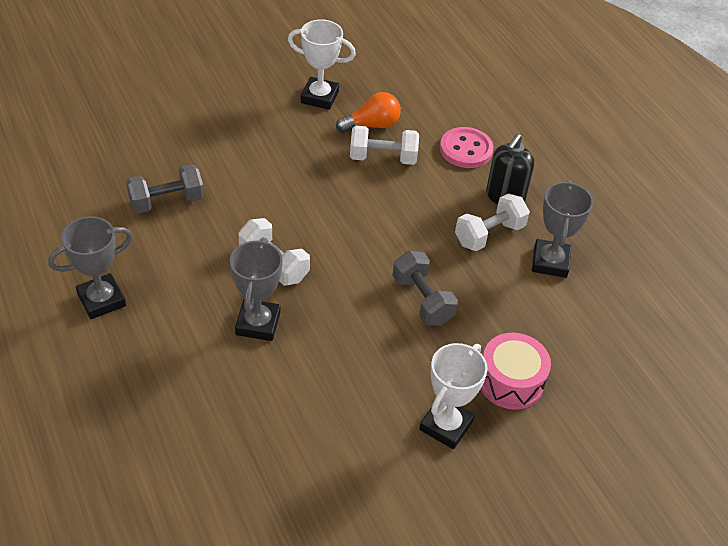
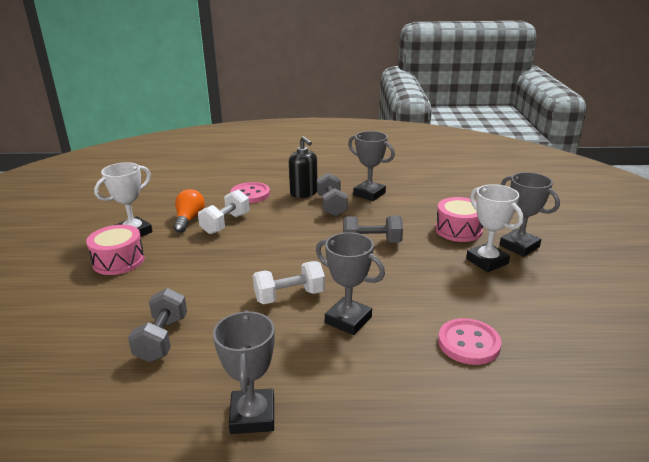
camera: 60 degrees left, 20 degrees down
white dumbbell [455,193,530,251] -> grey dumbbell [317,173,348,216]
none -> pink drum [86,225,145,275]
none -> pink button [438,318,501,365]
none -> grey trophy [499,172,560,257]

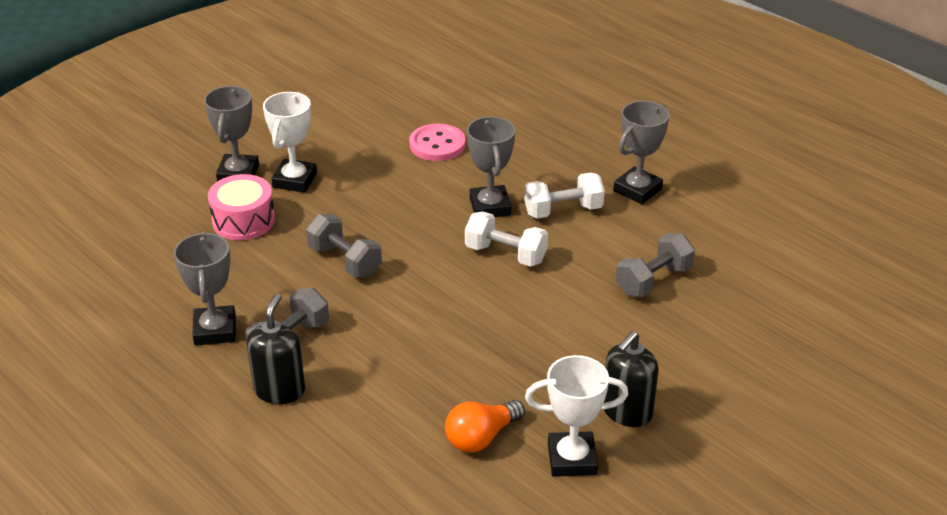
camera: 135 degrees left, 10 degrees up
pink drum [86,225,145,275] -> black soap dispenser [604,331,659,427]
white dumbbell [198,189,250,234] -> white dumbbell moved to [524,173,605,219]
pink button [231,182,270,203] -> none

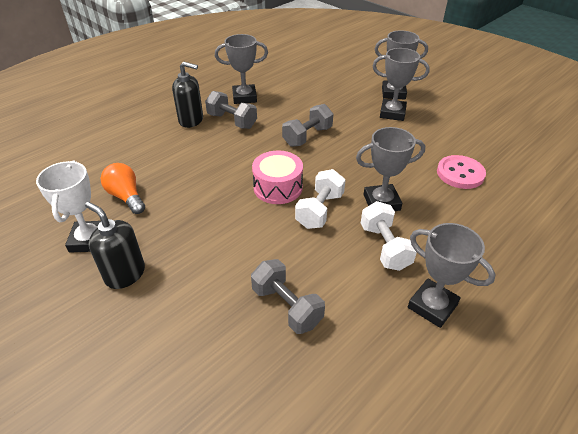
camera: 90 degrees right, 5 degrees up
pink drum [208,174,275,240] -> pink drum moved to [252,150,303,204]
white trophy [263,92,317,193] -> grey trophy [373,48,430,121]

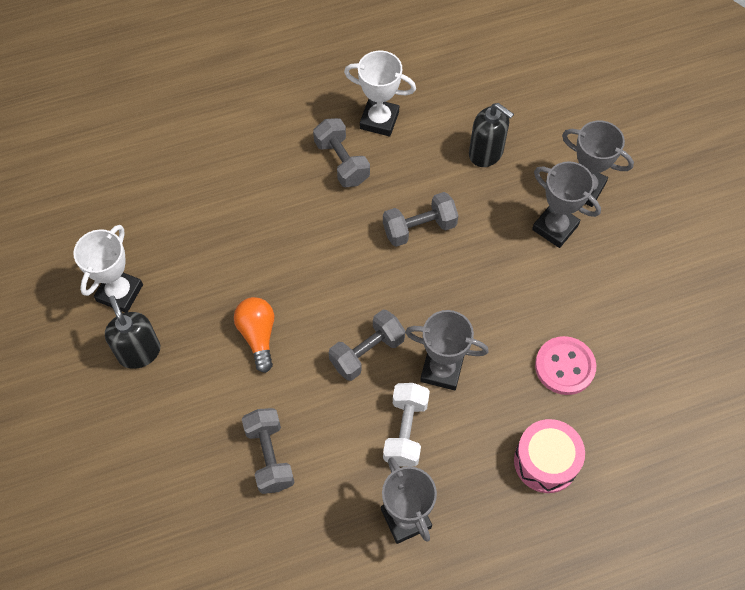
camera: 25 degrees right, 20 degrees up
orange light bulb [101,163,145,214] -> orange light bulb moved to [234,297,274,373]
black soap dispenser [172,62,203,128] -> black soap dispenser moved to [469,103,514,167]
grey trophy [215,34,268,104] -> white trophy [344,51,416,136]
pink drum [252,150,303,204] -> pink drum moved to [514,419,585,493]
white dumbbell [295,169,345,229] -> grey dumbbell [329,310,405,381]

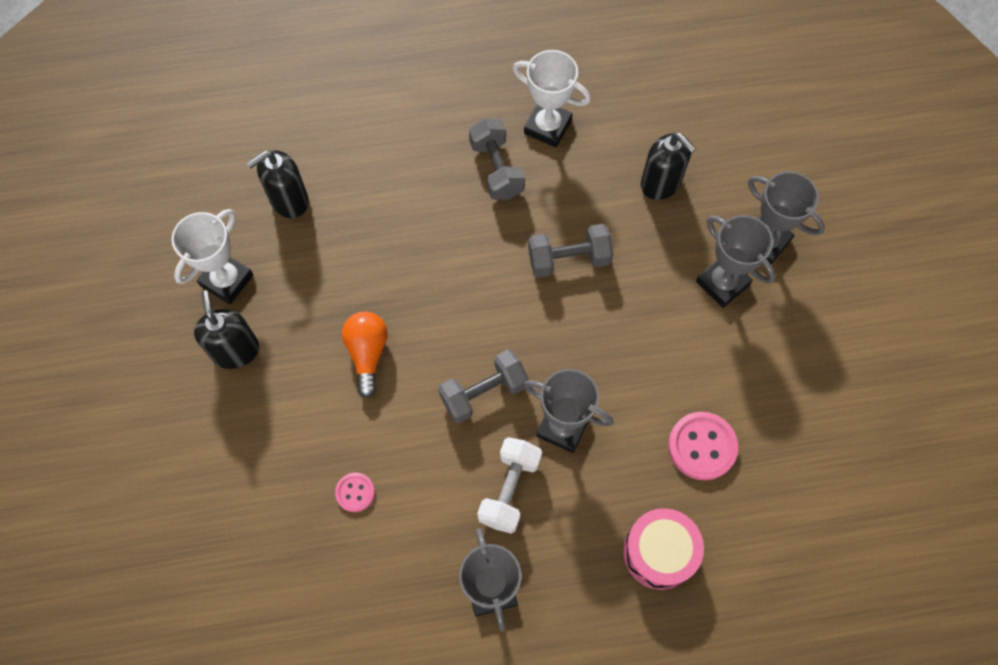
camera: 10 degrees right, 5 degrees up
grey dumbbell [242,408,294,494] -> pink button [335,473,375,512]
none -> black soap dispenser [247,150,309,218]

